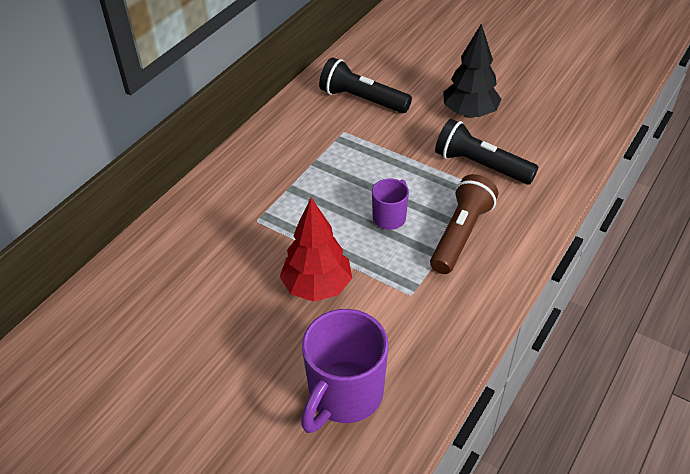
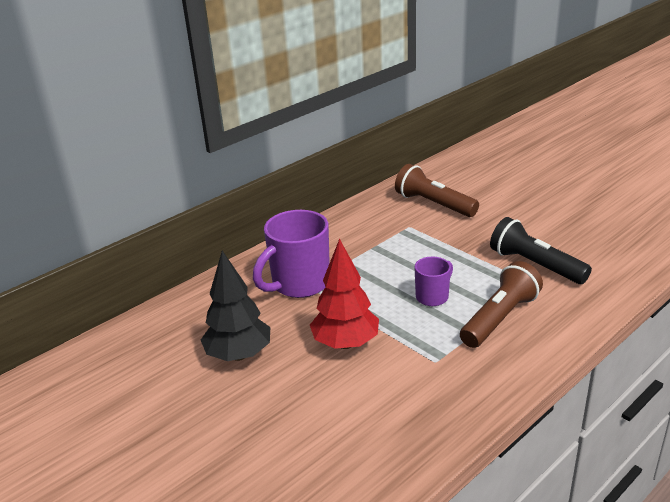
camera: 15 degrees right, 15 degrees down
purple mug [301,309,389,433] -> purple mug moved to [253,210,330,298]
black flashlight [319,57,412,113] -> brown flashlight [395,164,479,217]
black tree [443,24,502,118] -> black tree moved to [201,251,270,361]

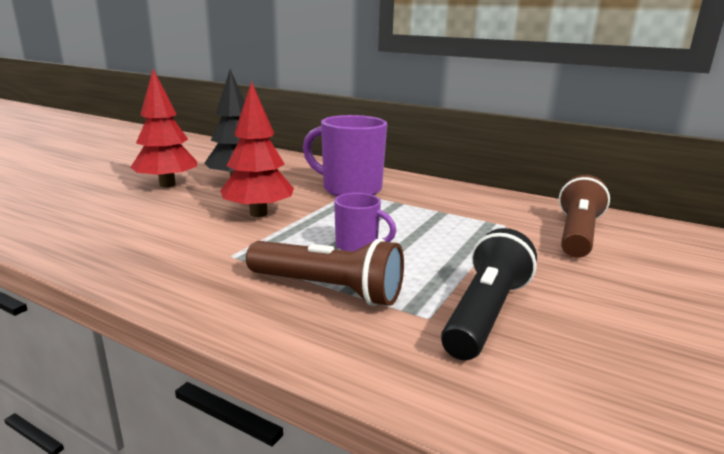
camera: 70 degrees right, 10 degrees down
none -> red tree [131,69,197,188]

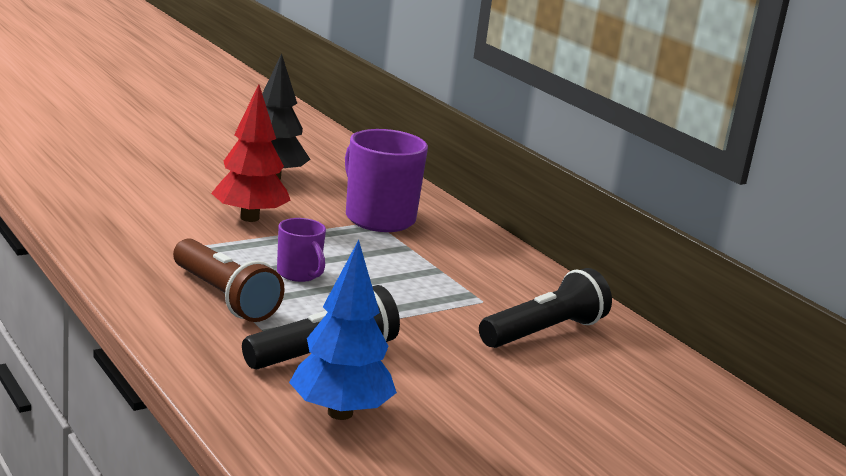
camera: 25 degrees right, 0 degrees up
red tree [131,69,197,188] -> none
brown flashlight [559,175,610,258] -> black flashlight [479,268,612,348]
none -> blue tree [289,240,397,420]

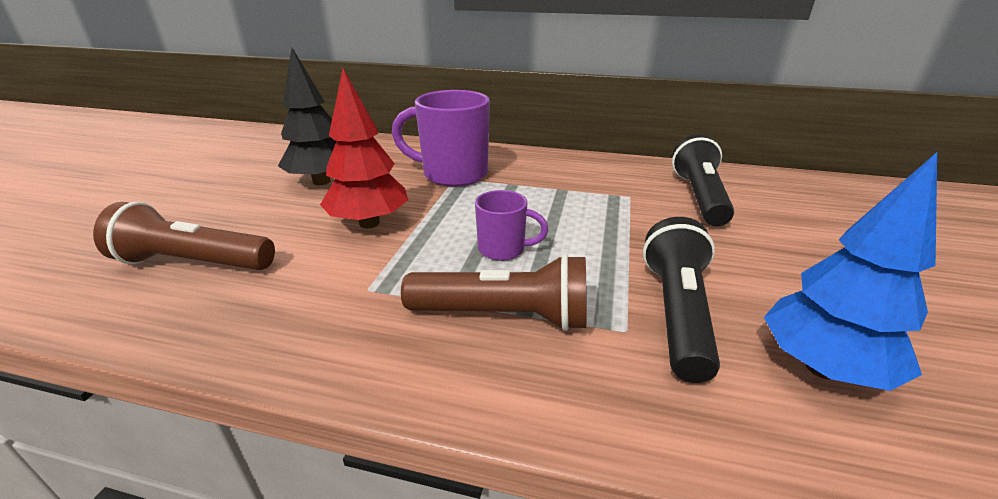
camera: 40 degrees left, 10 degrees up
none -> brown flashlight [93,201,275,270]

